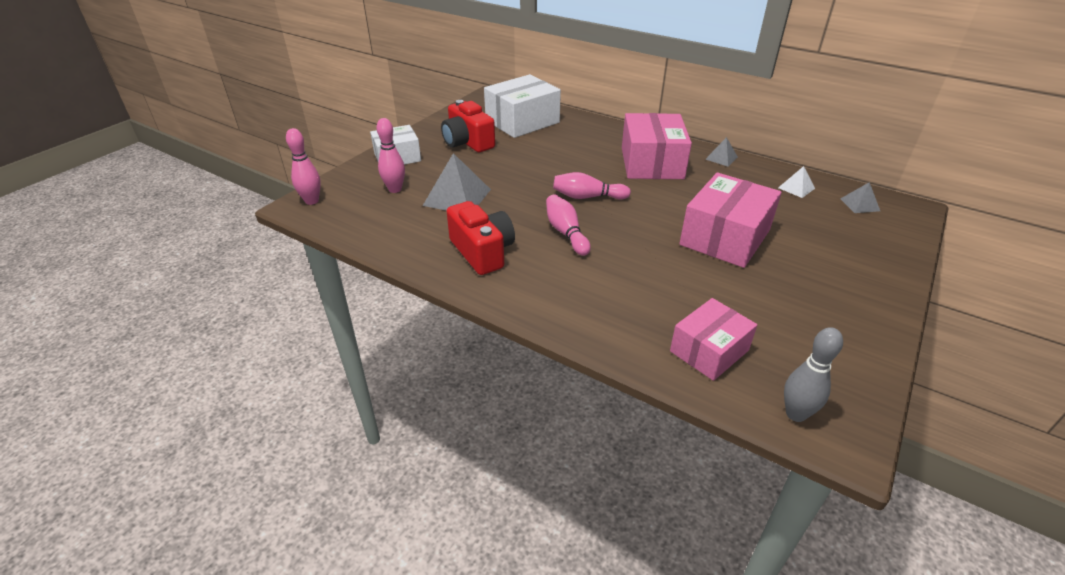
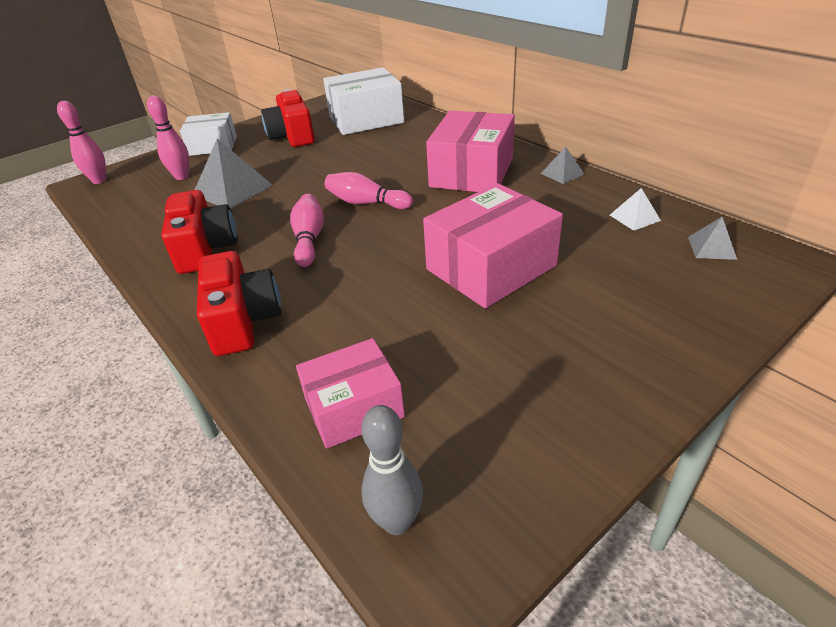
camera: 20 degrees right, 0 degrees up
none -> red camera [197,251,281,356]

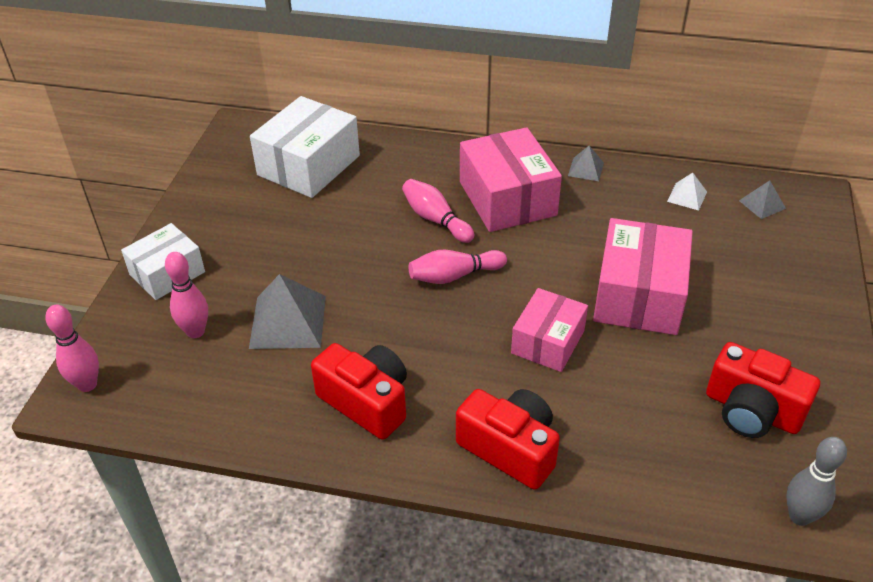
camera: 40 degrees left, 5 degrees up
red camera [261,89,315,147] -> red camera moved to [706,342,820,438]
pink bowling pin [290,194,324,267] -> pink bowling pin moved to [402,179,474,243]
pink box [296,338,405,449] -> pink box moved to [511,288,588,372]

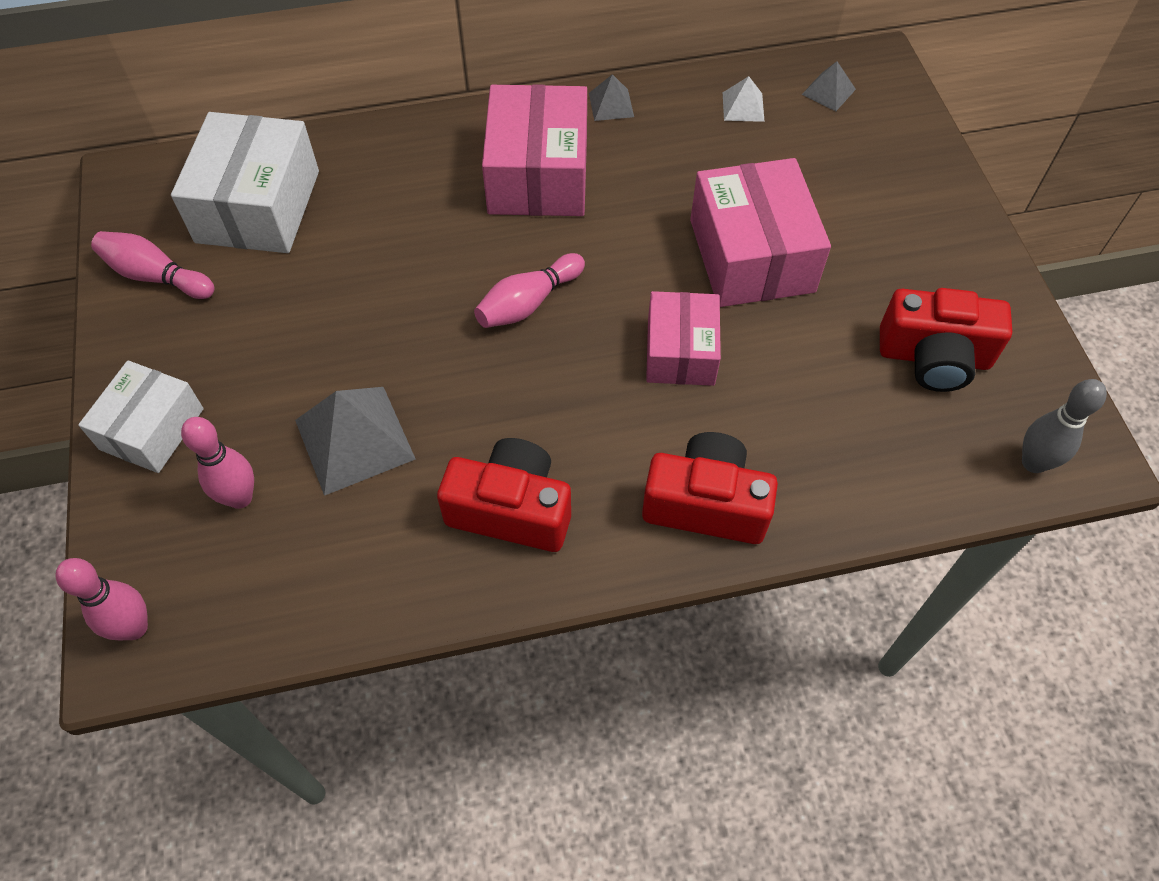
camera: 25 degrees left, 15 degrees up
pink bowling pin [402,179,474,243] -> pink bowling pin moved to [91,231,215,299]
pink box [460,127,562,232] -> pink box turned 45 degrees clockwise [482,84,587,216]

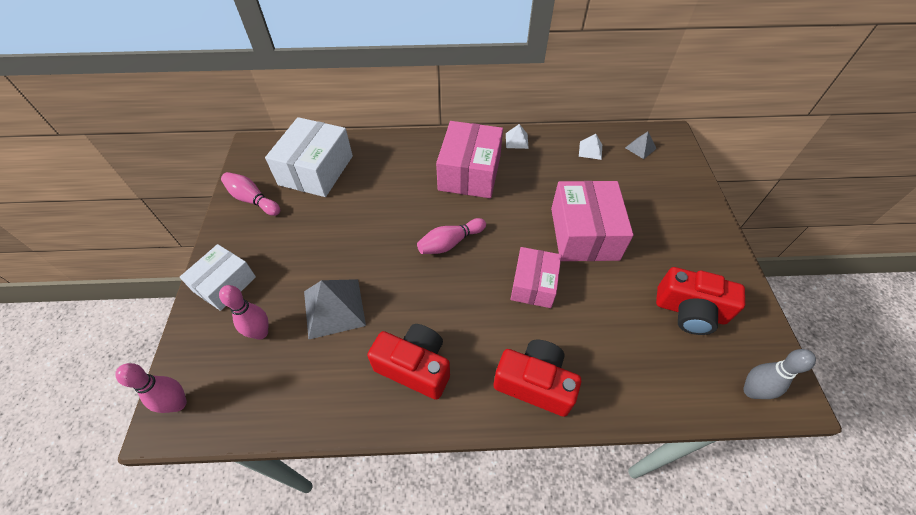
camera: 10 degrees right, 5 degrees down
grey pyramid [589,74,634,121] -> white pyramid [506,124,529,149]

